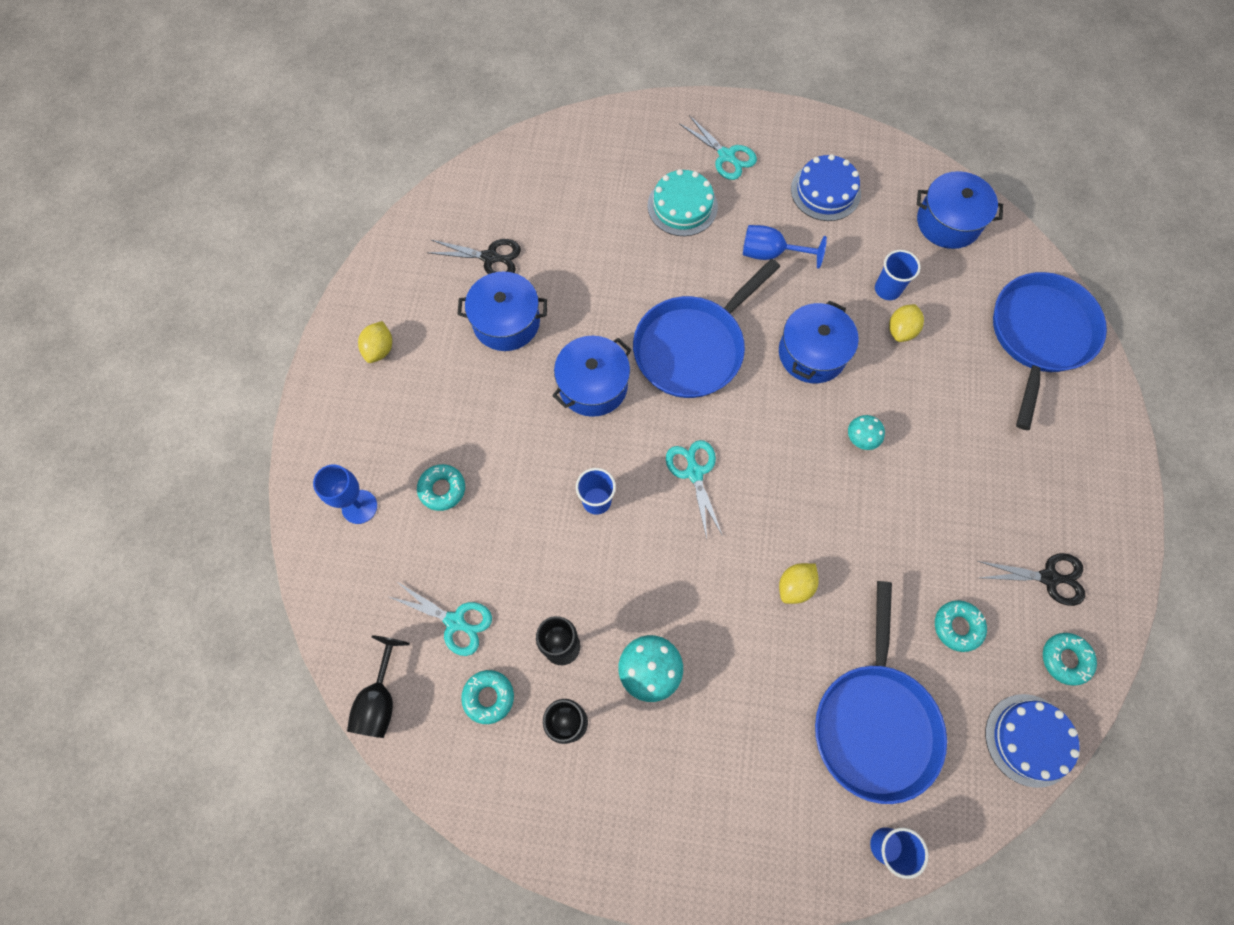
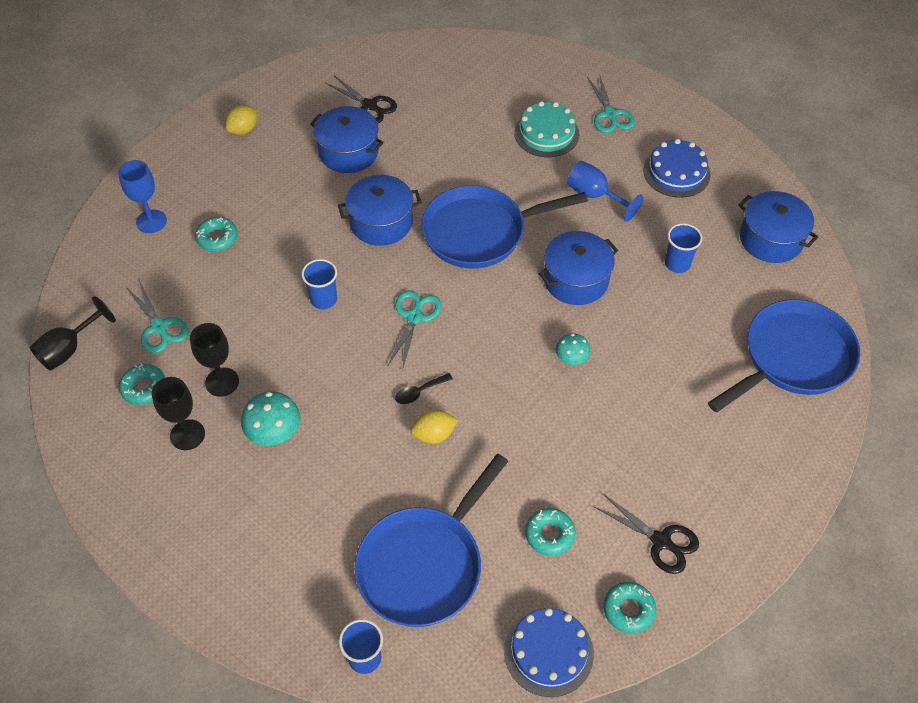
camera: 30 degrees right, 15 degrees down
yellow lemon [889,304,924,342] -> none
none -> black spoon [395,373,453,404]

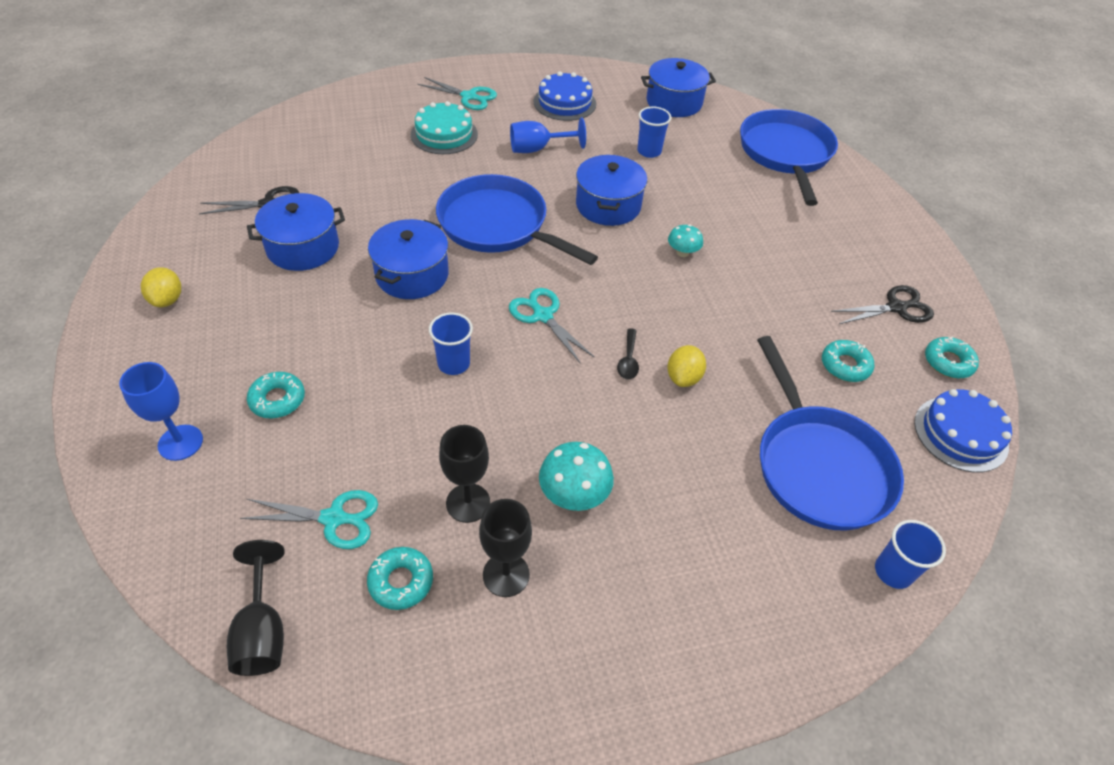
camera: 55 degrees left, 5 degrees down
blue pan [421,185,588,268] -> blue pan turned 105 degrees clockwise [436,174,598,265]

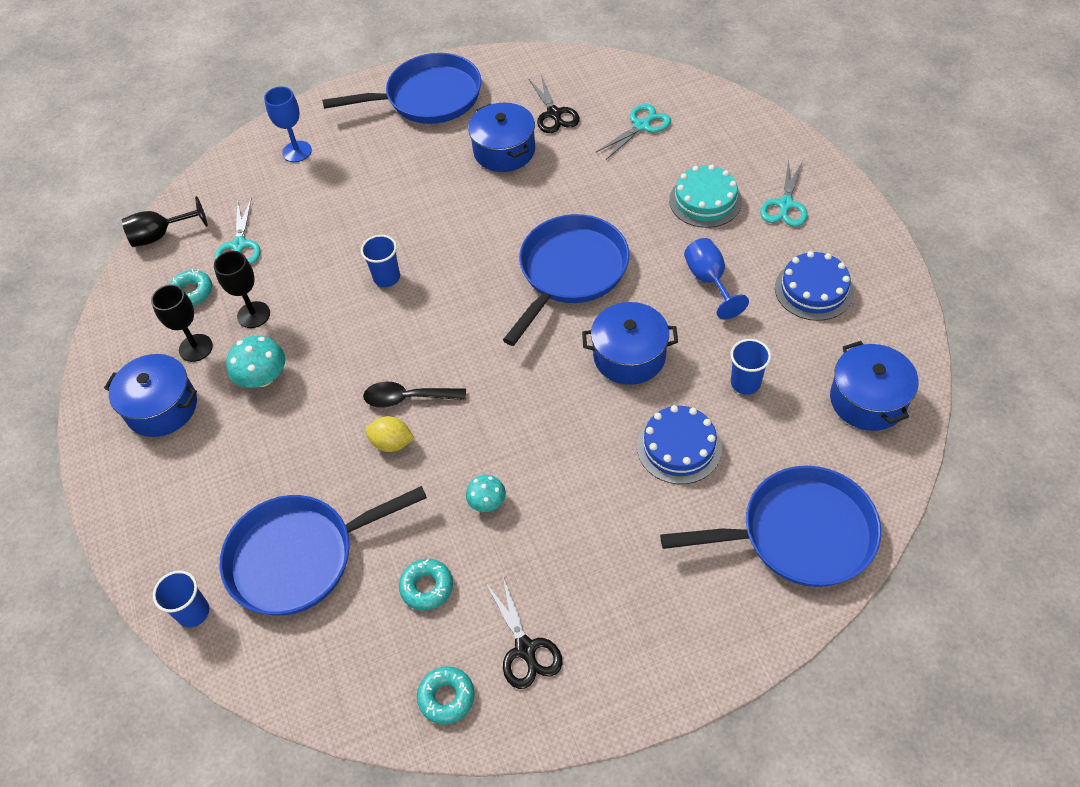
camera: 90 degrees right, 5 degrees up
yellow lemon [141,267,181,307] -> blue pan [322,53,482,124]
turquoise donut [247,372,305,418] -> none
blue pot [368,219,449,299] -> blue pot moved to [104,354,197,437]
turquoise scissors [509,288,595,364] -> turquoise scissors moved to [596,104,671,160]
black spoon [617,328,639,379] -> black spoon [363,381,466,408], size x1.56
turquoise mushroom [668,224,703,257] -> turquoise mushroom moved to [466,475,506,512]
blue cake [914,389,1012,473] -> blue cake moved to [637,405,722,484]

